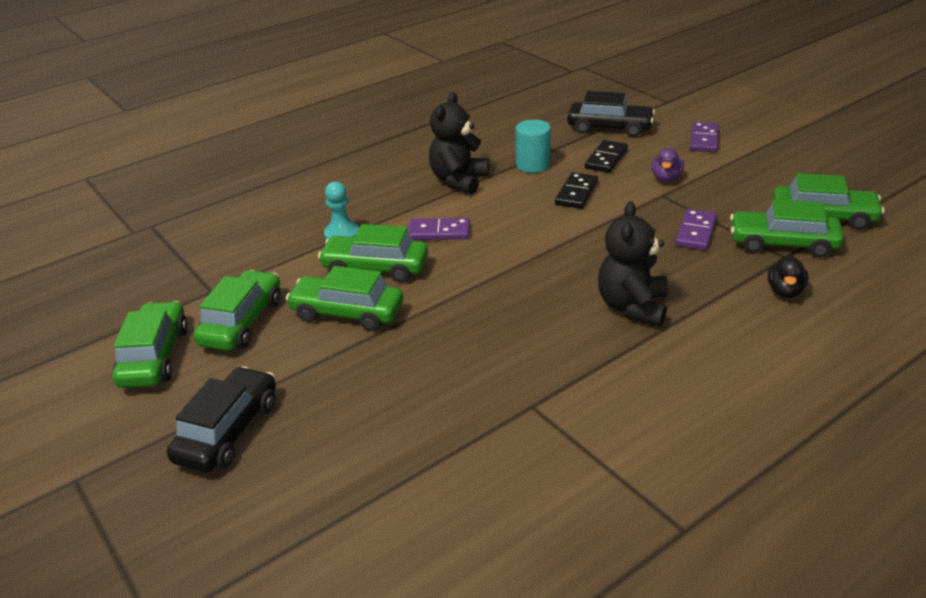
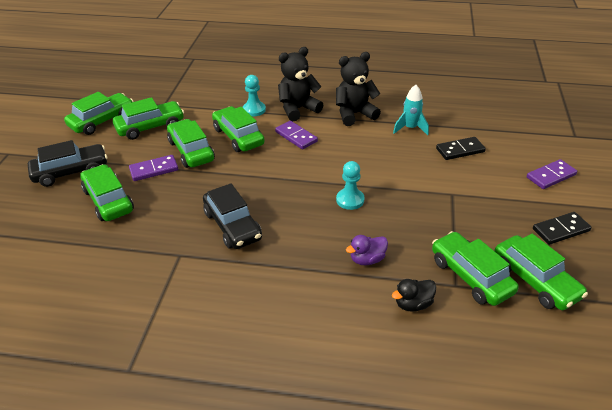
camera: 45 degrees right, 5 degrees up
turquoise cylinder [516,120,551,173] -> turquoise rocket [393,85,429,135]
black domino [555,172,598,209] -> black domino moved to [533,212,592,245]
black car [567,91,655,137] -> black car moved to [203,183,262,249]
black teddy bear [598,201,668,327] -> black teddy bear moved to [278,47,323,121]
purple duck [651,148,684,182] -> purple duck moved to [346,235,388,266]
purple domino [675,209,717,250] -> purple domino moved to [129,155,178,181]
none -> green car [81,164,134,221]
none -> turquoise pawn [336,161,365,210]

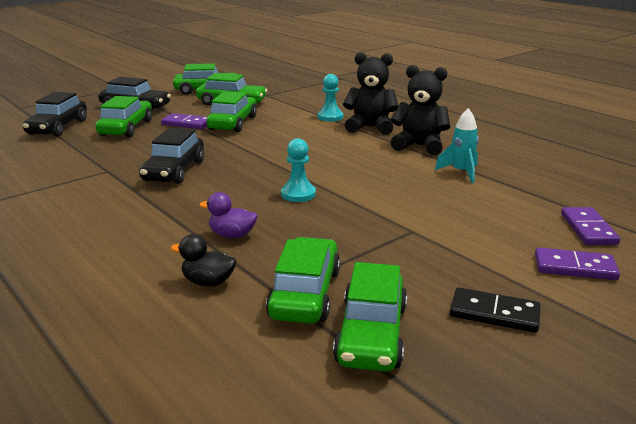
camera: 40 degrees right, 15 degrees down
green car [212,106,265,152] -> none
purple domino [275,121,318,149] -> purple domino moved to [561,207,620,245]
black domino [436,137,486,160] -> none
none -> black car [22,92,87,137]

